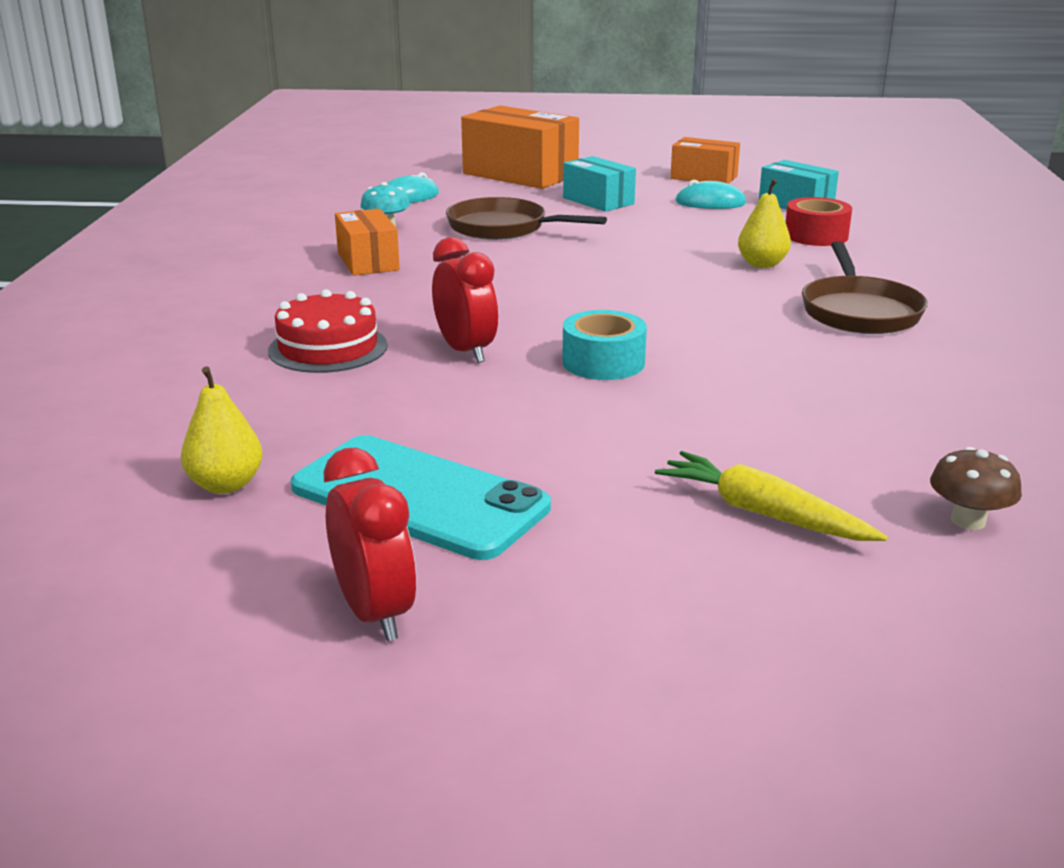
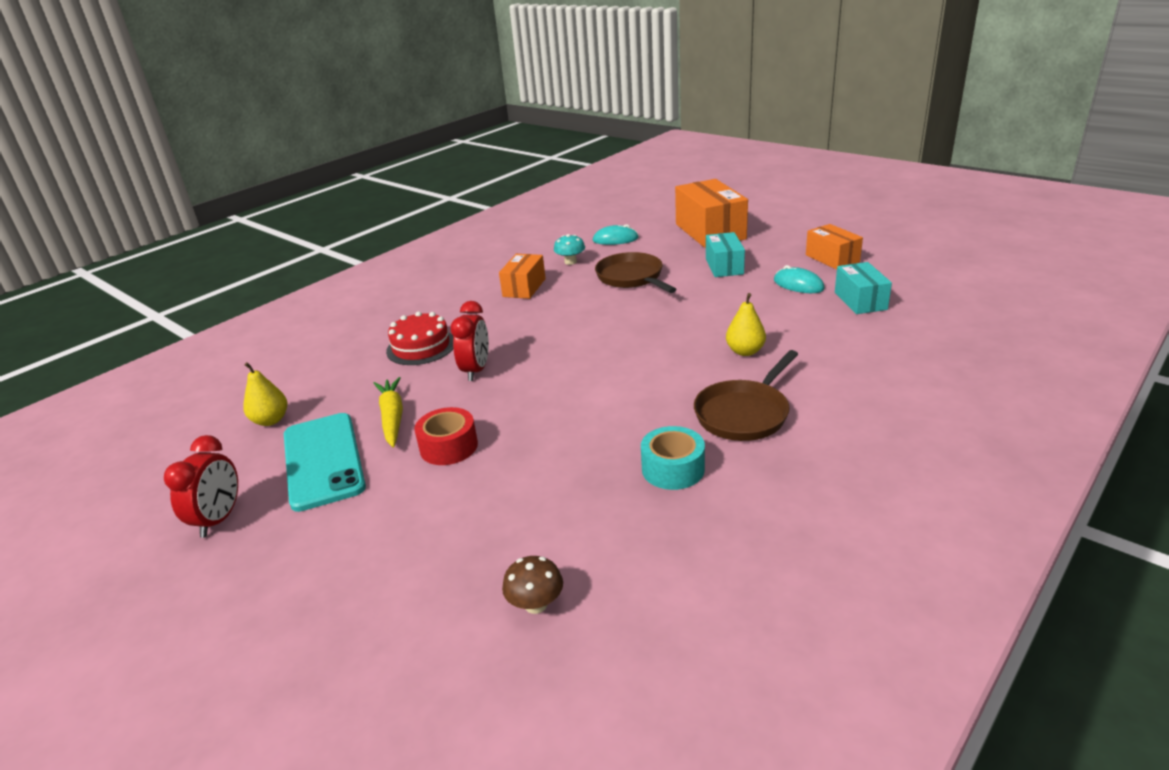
camera: 40 degrees right, 5 degrees up
turquoise tape [562,310,647,380] -> turquoise tape moved to [641,426,705,490]
yellow carrot [655,451,888,541] -> yellow carrot moved to [374,377,403,447]
red tape [786,197,852,246] -> red tape moved to [414,407,478,465]

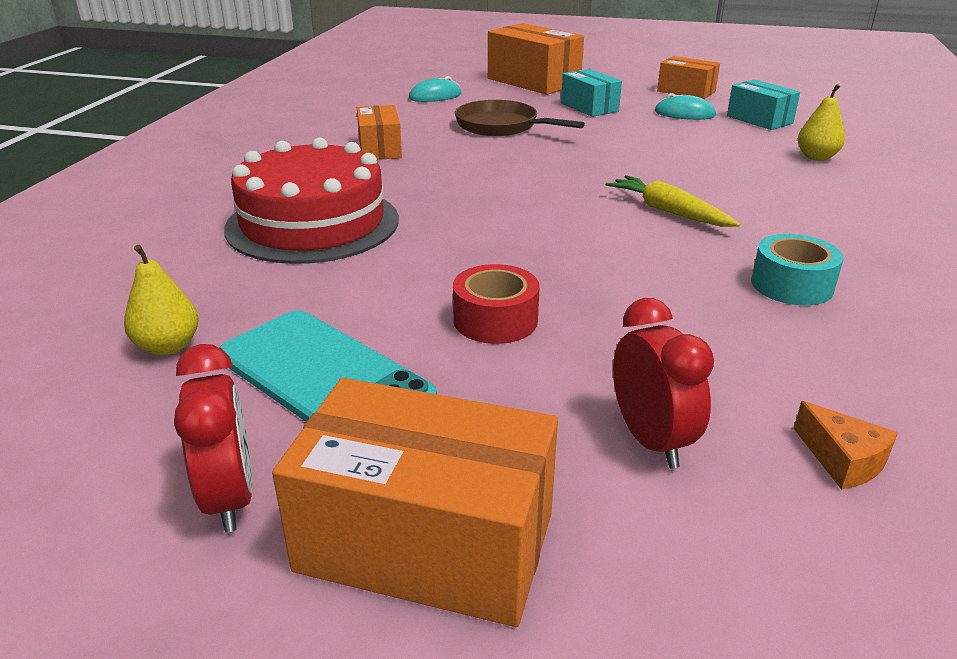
camera: 30 degrees left, 0 degrees up
yellow carrot [374,377,403,447] -> yellow carrot moved to [606,175,741,227]
red cake [386,311,454,365] -> red cake [224,137,399,264], size x1.72
red clock [451,301,489,381] -> red clock moved to [613,298,714,469]
brown mushroom [502,556,563,614] -> orange cheese [794,401,898,490]
turquoise mushroom [554,234,585,265] -> none
brown pan [694,350,798,441] -> none
yellow pear [726,293,766,356] -> yellow pear moved to [798,84,845,161]
none -> orange box [272,378,558,627]

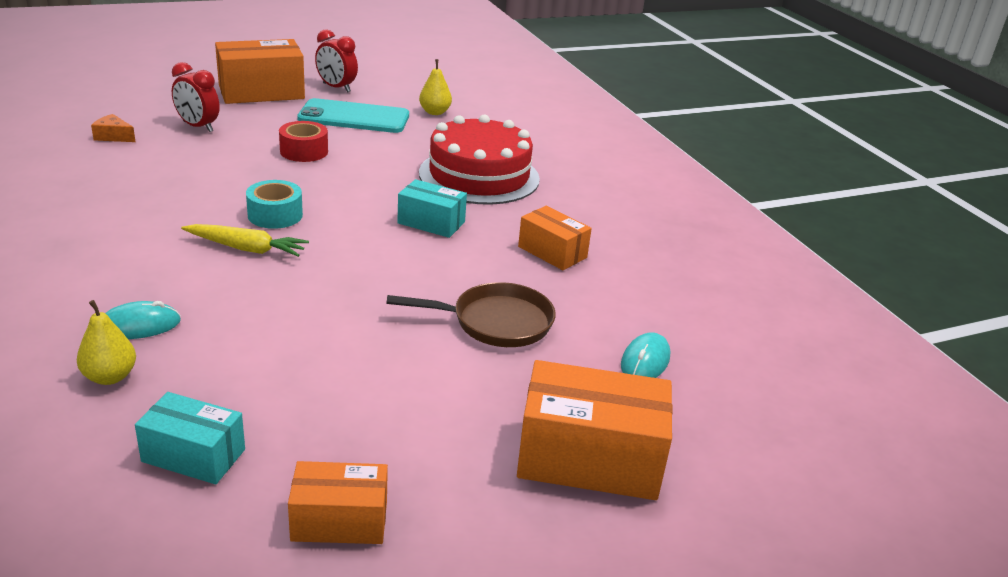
camera: 140 degrees right, 0 degrees up
turquoise box [561,69,622,117] -> turquoise box moved to [397,179,467,238]
turquoise mouse [655,93,716,120] -> turquoise mouse moved to [106,301,181,339]
turquoise tape [751,234,843,306] -> turquoise tape moved to [246,180,303,229]

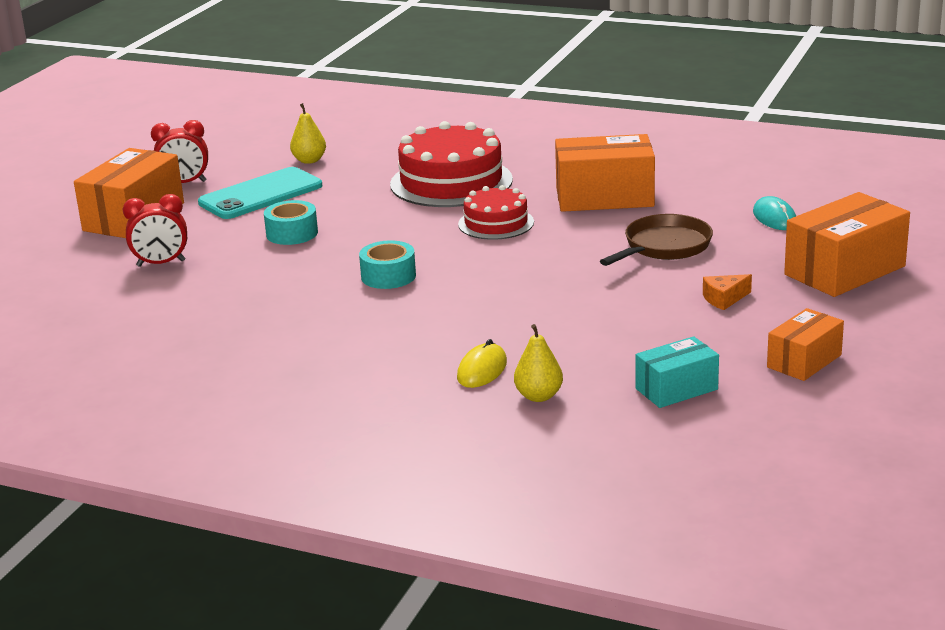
camera: 40 degrees left, 5 degrees down
orange cheese [91,114,136,142] -> orange cheese moved to [703,274,752,310]
turquoise mouse [106,301,181,339] -> yellow mouse [457,339,507,388]
yellow carrot [181,224,309,257] -> none
red tape [279,121,328,162] -> turquoise tape [264,200,318,245]
turquoise box [397,179,467,238] -> red cake [458,185,534,240]
orange box [518,206,592,270] -> orange box [555,134,655,212], size x1.70

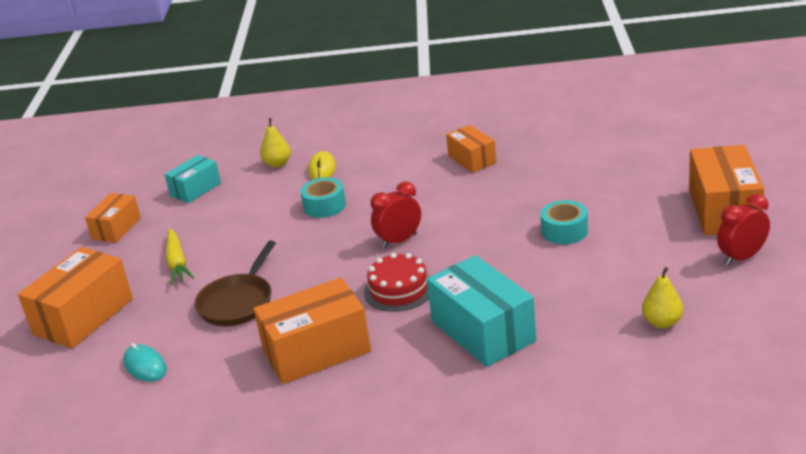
camera: 160 degrees right, 5 degrees up
red clock [123,194,187,267] -> red clock moved to [371,181,421,248]
turquoise phone [198,167,322,219] -> none
turquoise tape [359,240,416,289] -> turquoise tape moved to [301,177,346,218]
red cake [390,121,513,207] -> turquoise box [427,255,536,367]
orange cheese [703,274,752,310] -> yellow carrot [165,229,194,285]
none -> orange box [446,125,497,173]

